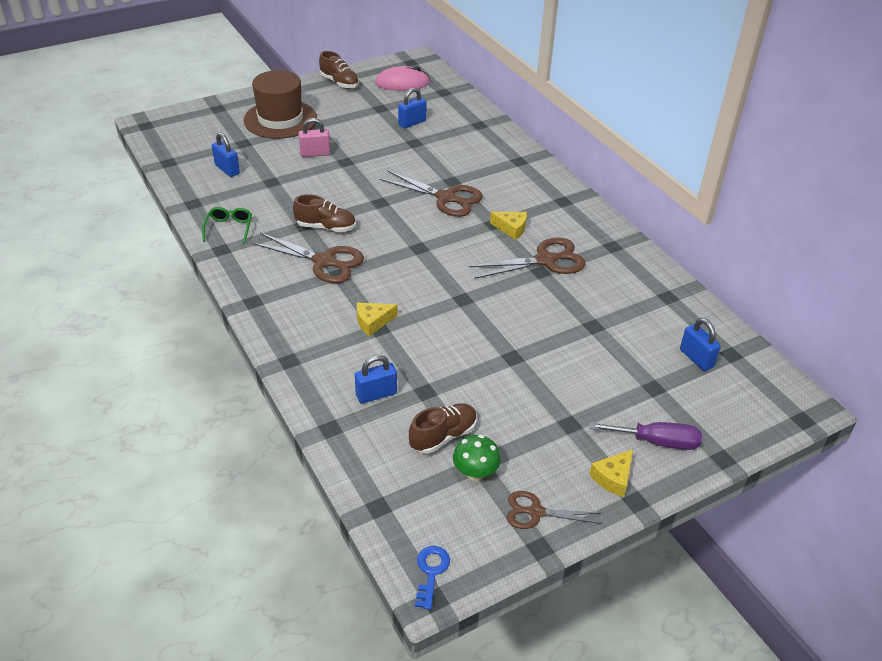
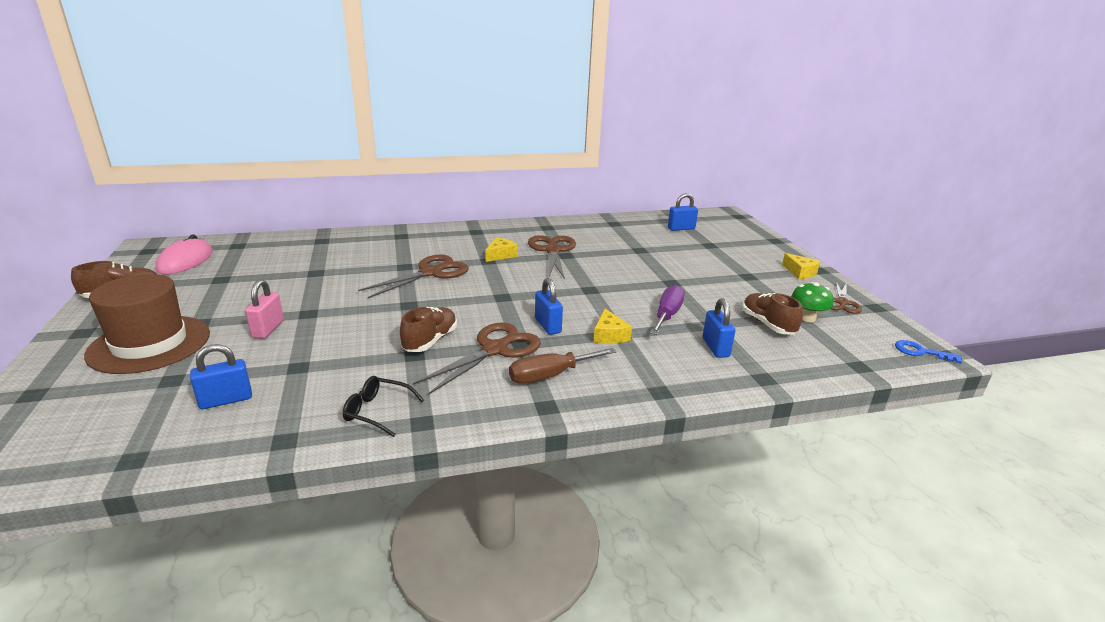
camera: 75 degrees left, 15 degrees down
green glasses [202,207,252,244] -> black glasses [343,376,424,437]
blue padlock [398,88,426,129] -> blue padlock moved to [535,278,563,335]
purple screwdriver [589,422,702,450] -> purple screwdriver moved to [650,285,685,335]
none -> brown screwdriver [509,348,617,384]

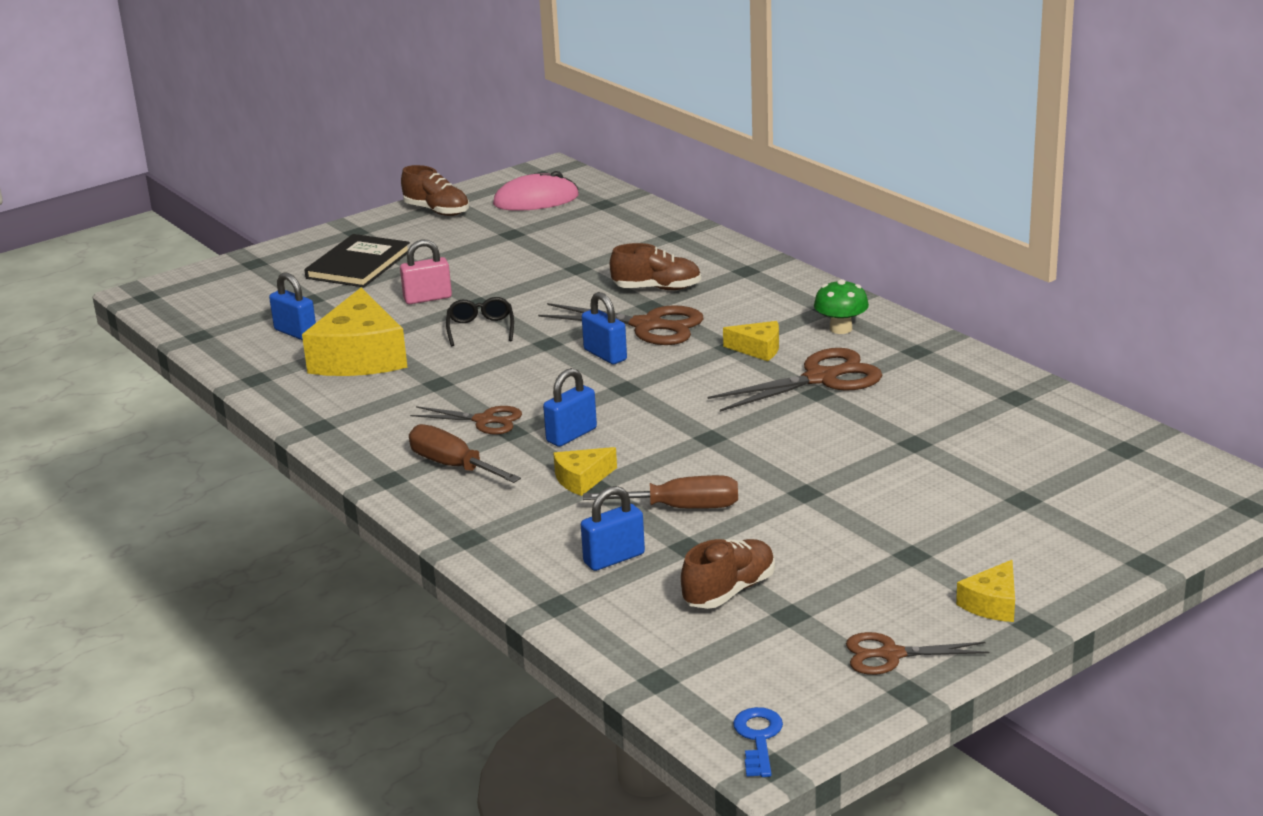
camera: 70 degrees right, 0 degrees up
brown hat [84,274,210,374] -> black book [305,234,410,287]
black glasses [343,376,424,437] -> black glasses moved to [446,297,514,346]
brown shoe [400,307,457,352] -> brown shoe moved to [610,243,701,290]
brown scissors [413,322,541,395] -> brown scissors [410,406,522,435], size x0.62
purple screwdriver [650,285,685,335] -> brown screwdriver [583,475,738,509]
blue padlock [668,193,698,231] -> blue padlock moved to [582,292,627,364]
green mushroom [791,282,833,322] -> green mushroom moved to [814,279,869,334]
none -> yellow cheese [302,287,408,376]

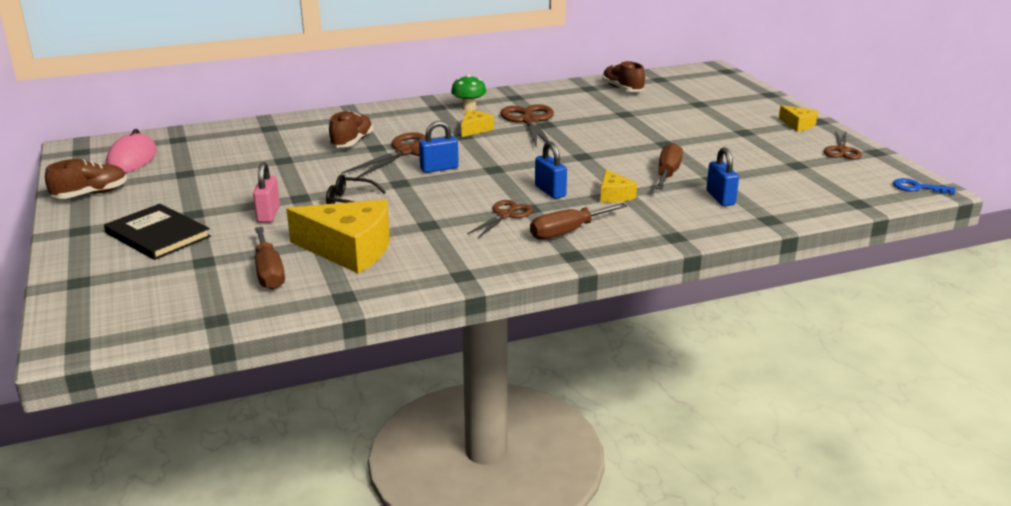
camera: 75 degrees left, 0 degrees up
blue padlock [269,272,316,340] -> brown screwdriver [255,227,285,290]
brown shoe [681,539,775,609] -> brown shoe moved to [602,61,645,92]

